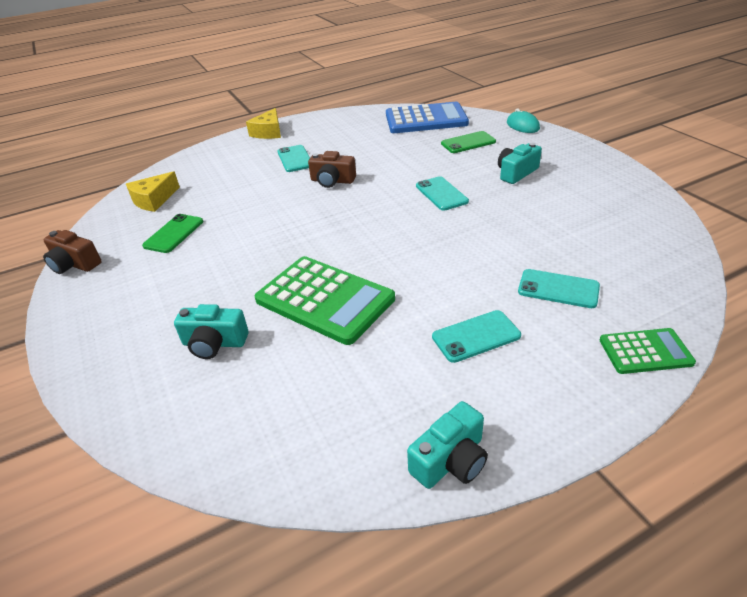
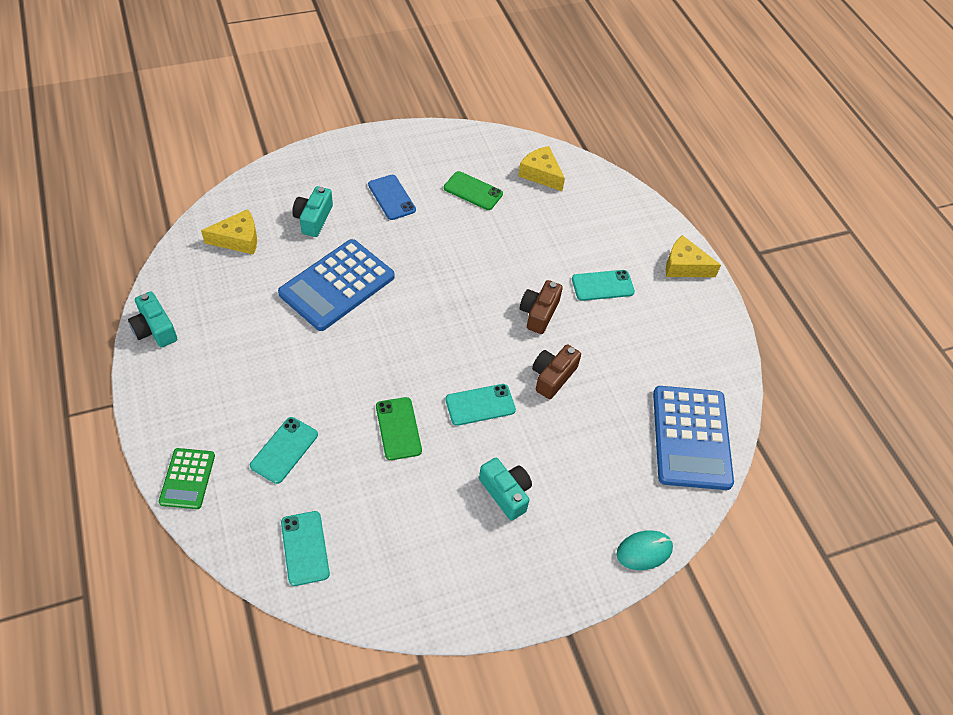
camera: 90 degrees right, 15 degrees up
brown camera [43,230,102,274] -> brown camera moved to [532,344,581,399]
green calculator [255,256,395,345] -> blue calculator [278,239,395,331]
turquoise phone [432,310,521,363] -> turquoise phone moved to [281,511,330,586]
green phone [441,131,496,153] -> green phone moved to [376,397,422,460]
none -> yellow cheese [201,209,257,255]
none -> blue phone [368,175,416,220]

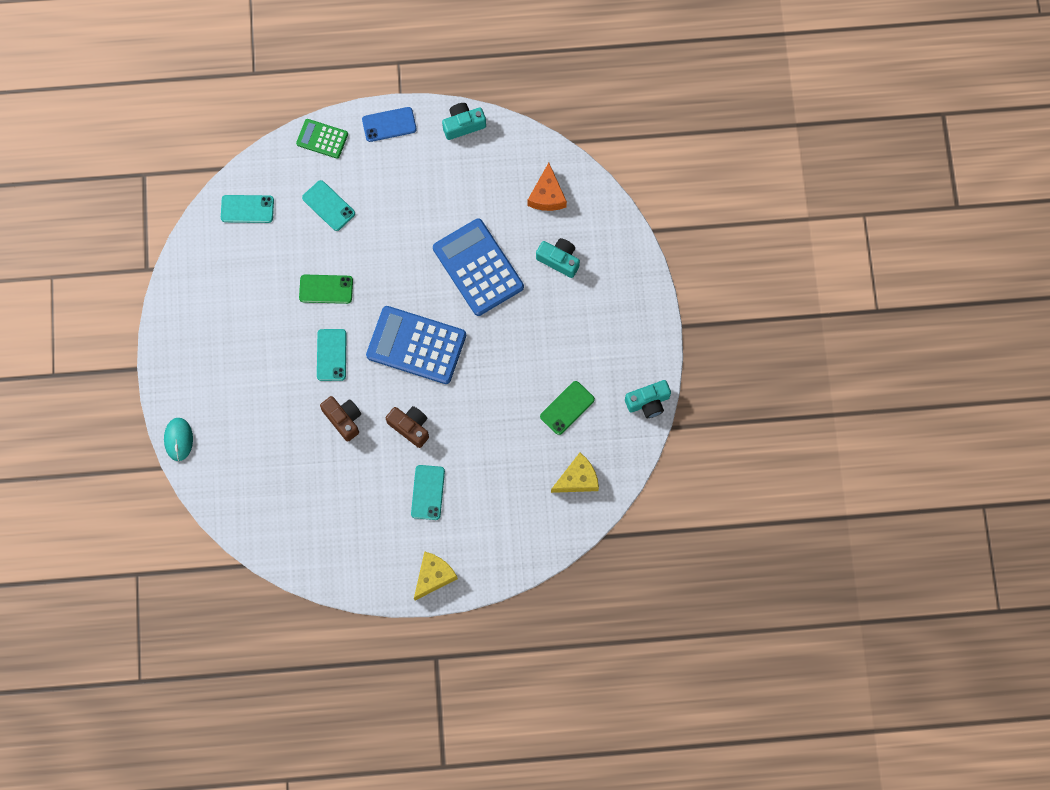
camera: 110 degrees right, 20 degrees up
yellow cheese [201,209,257,255] -> orange cheese [528,163,567,211]
blue phone [368,175,416,220] -> blue phone moved to [362,107,417,142]
turquoise camera [479,458,532,521] -> turquoise camera moved to [625,380,671,418]
blue calculator [653,386,734,490] -> blue calculator moved to [366,306,466,384]

